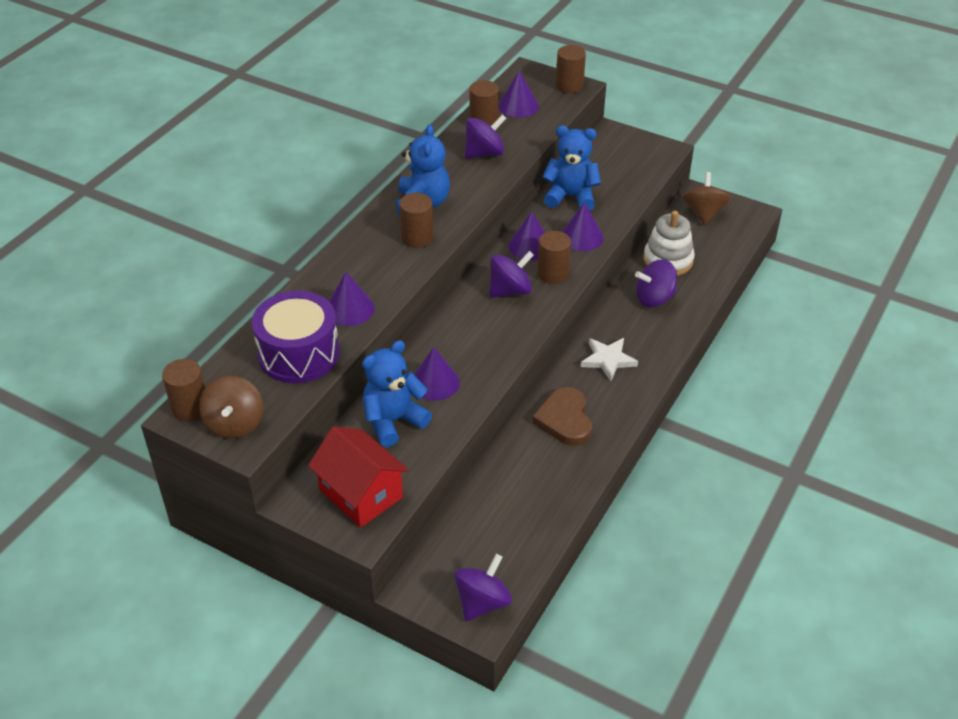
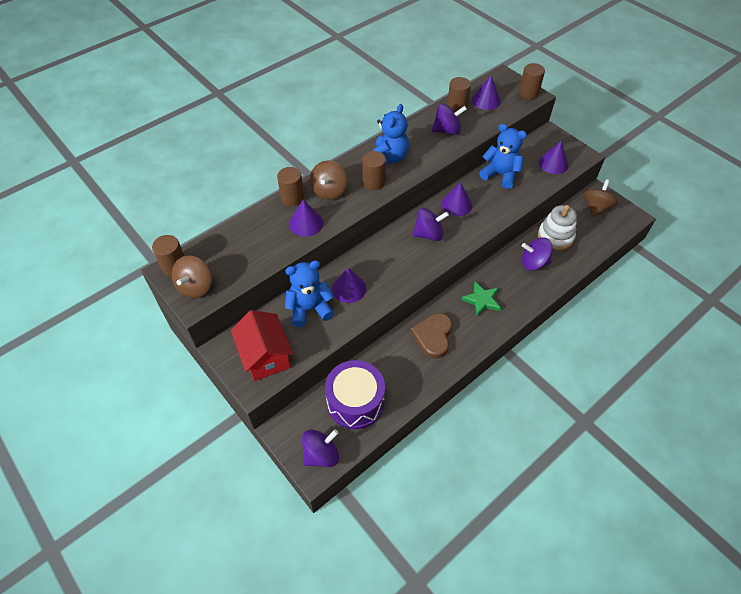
camera: 20 degrees right, 10 degrees up
purple drum [252,291,340,383] -> purple drum moved to [325,360,385,429]
brown cylinder [537,231,571,284] -> brown cylinder moved to [277,167,304,207]
purple cone [562,202,604,251] -> purple cone moved to [539,141,568,174]
white star [581,338,638,381] -> green star [461,282,501,317]
none -> brown spinning top [310,160,347,200]

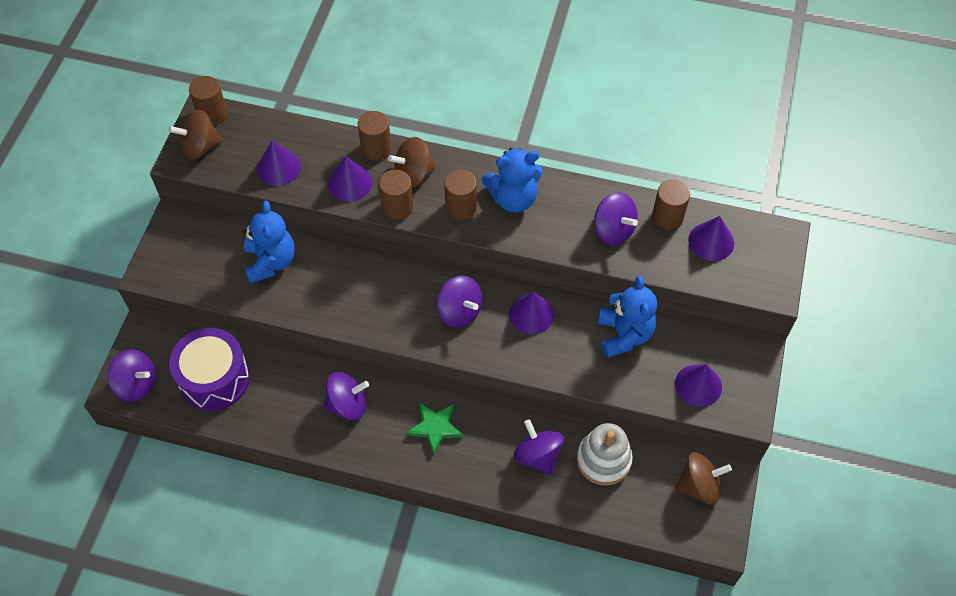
camera: 55 degrees right, 5 degrees up
red house [231,310,293,381] -> none
blue teddy bear [285,260,334,327] -> blue teddy bear turned 45 degrees clockwise [242,201,295,284]
purple cone [332,268,366,303] -> purple cone moved to [257,141,301,186]
brown heart [411,313,452,358] -> purple spinning top [324,372,369,421]
brown cylinder [519,63,545,99] -> brown cylinder moved to [379,170,413,220]

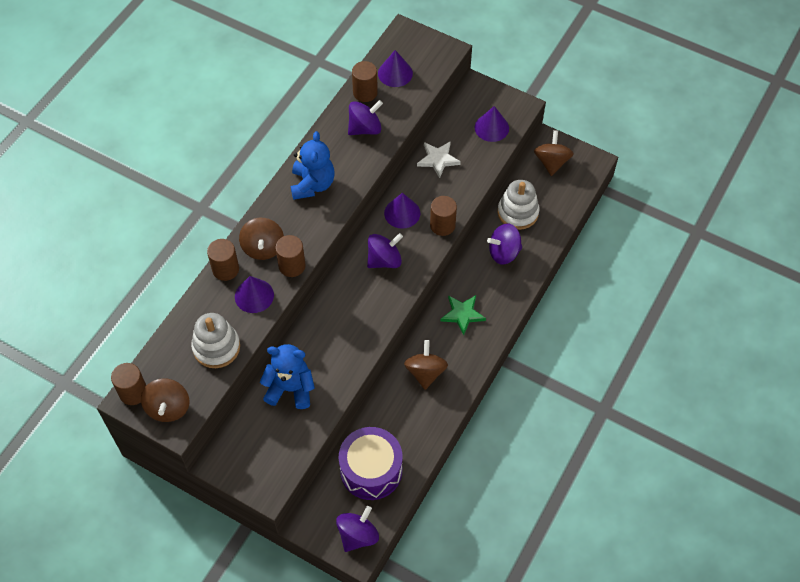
camera: 75 degrees left, 0 degrees up
purple cone [257,141,301,186] -> white stacking toy [191,313,240,368]
purple spinning top [324,372,369,421] -> brown spinning top [404,340,448,390]
brown cylinder [444,170,477,220] -> brown cylinder moved to [430,196,457,236]
blue teddy bear [598,276,657,358] -> white star [417,141,461,178]

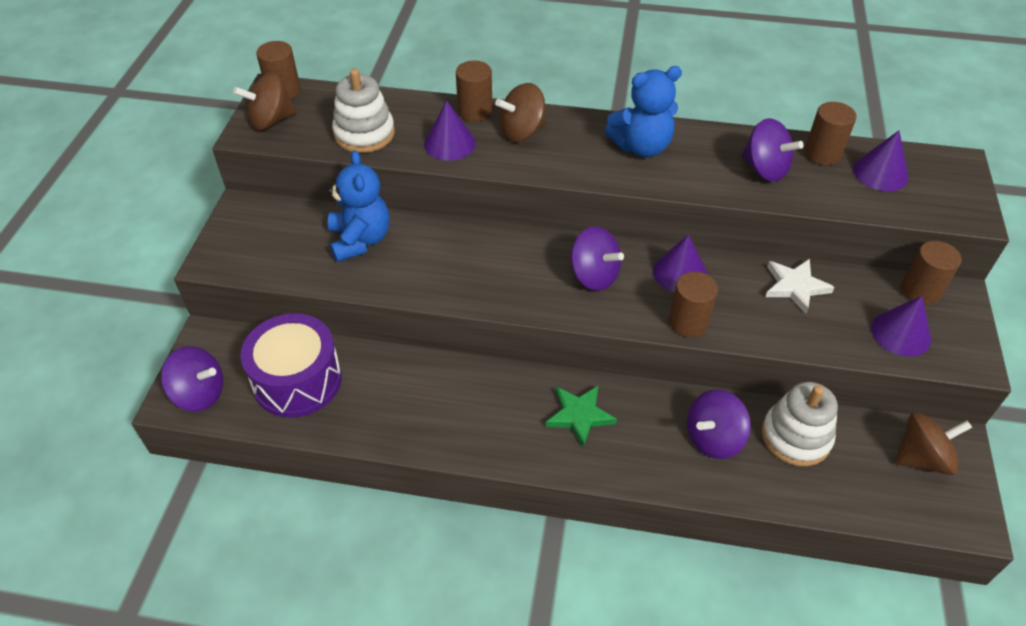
camera: 70 degrees right, 10 degrees down
brown cylinder [275,235,306,277] -> brown cylinder moved to [901,241,962,305]
brown spinning top [404,340,448,390] -> none
purple spinning top [487,223,522,265] -> purple spinning top turned 90 degrees counterclockwise [687,389,751,459]

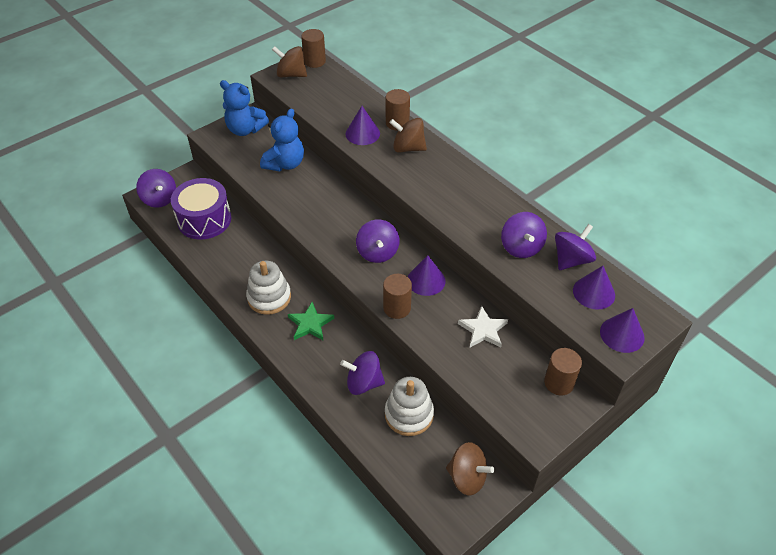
camera: 40 degrees right, 0 degrees up
white stacking toy [332,69,395,153] -> white stacking toy moved to [246,261,291,315]
blue teddy bear [605,66,682,157] -> blue teddy bear moved to [220,80,269,136]
brown cylinder [805,102,856,165] -> purple spinning top [555,224,596,270]
purple cone [871,296,931,357] -> purple cone moved to [600,308,645,353]

